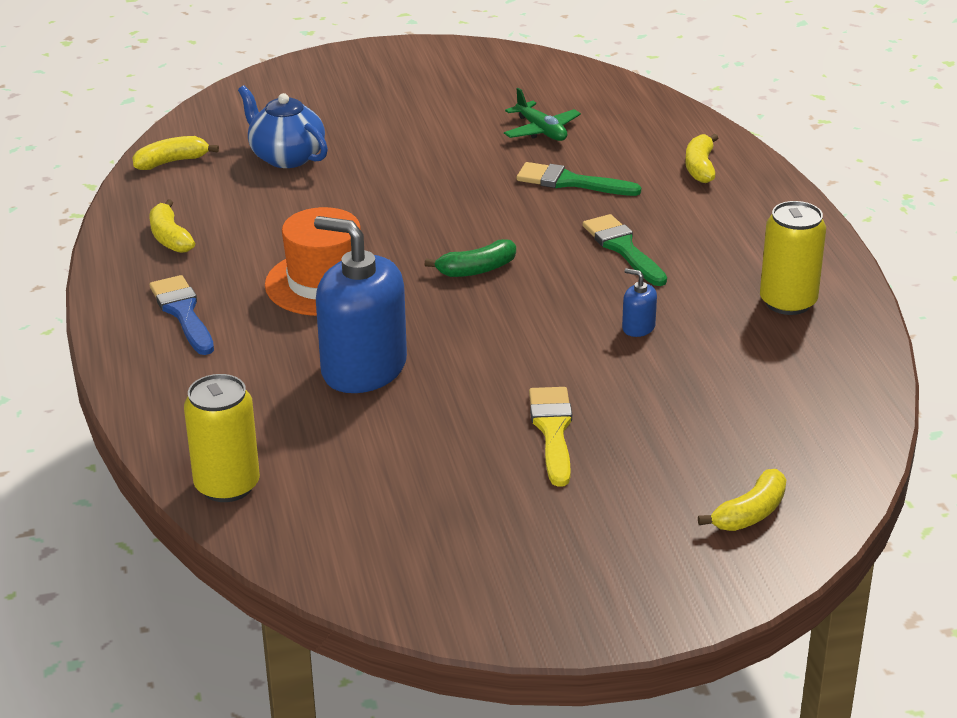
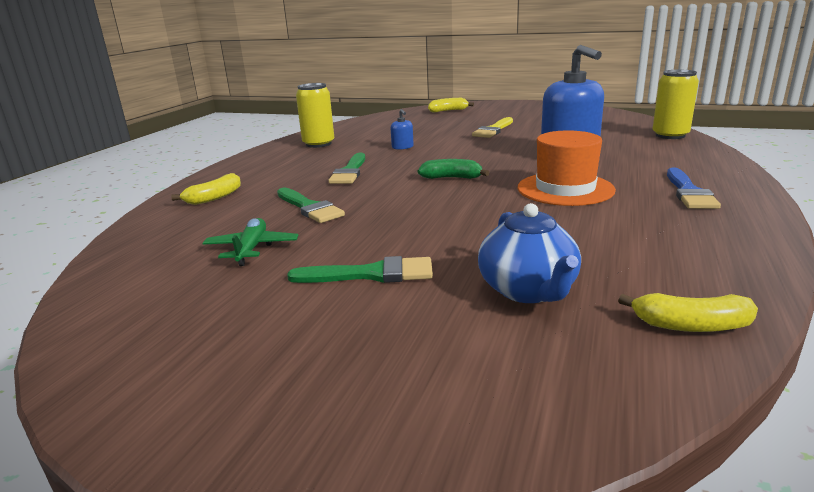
camera: 145 degrees left, 10 degrees down
yellow banana [150,199,195,253] -> none
none -> green brush [287,256,433,283]

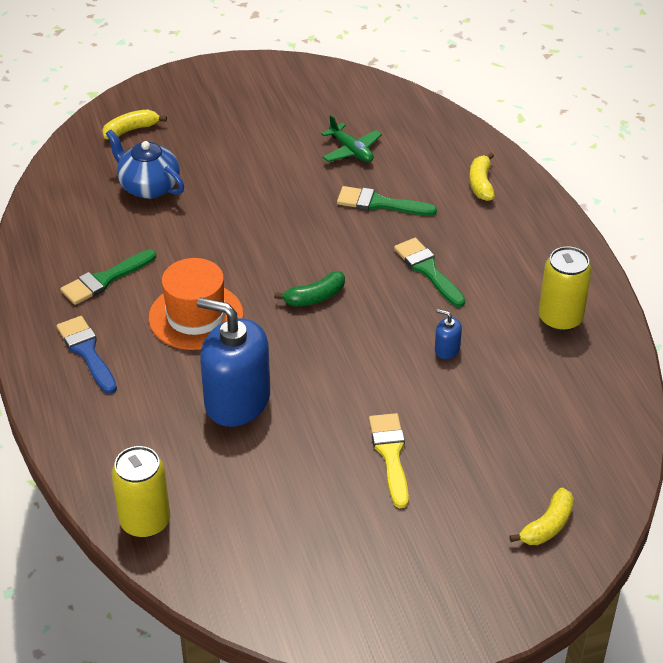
camera: 140 degrees right, 20 degrees up
green brush [287,256,433,283] -> green brush moved to [60,249,156,305]
yellow banana [618,293,758,332] -> yellow banana moved to [102,109,167,139]

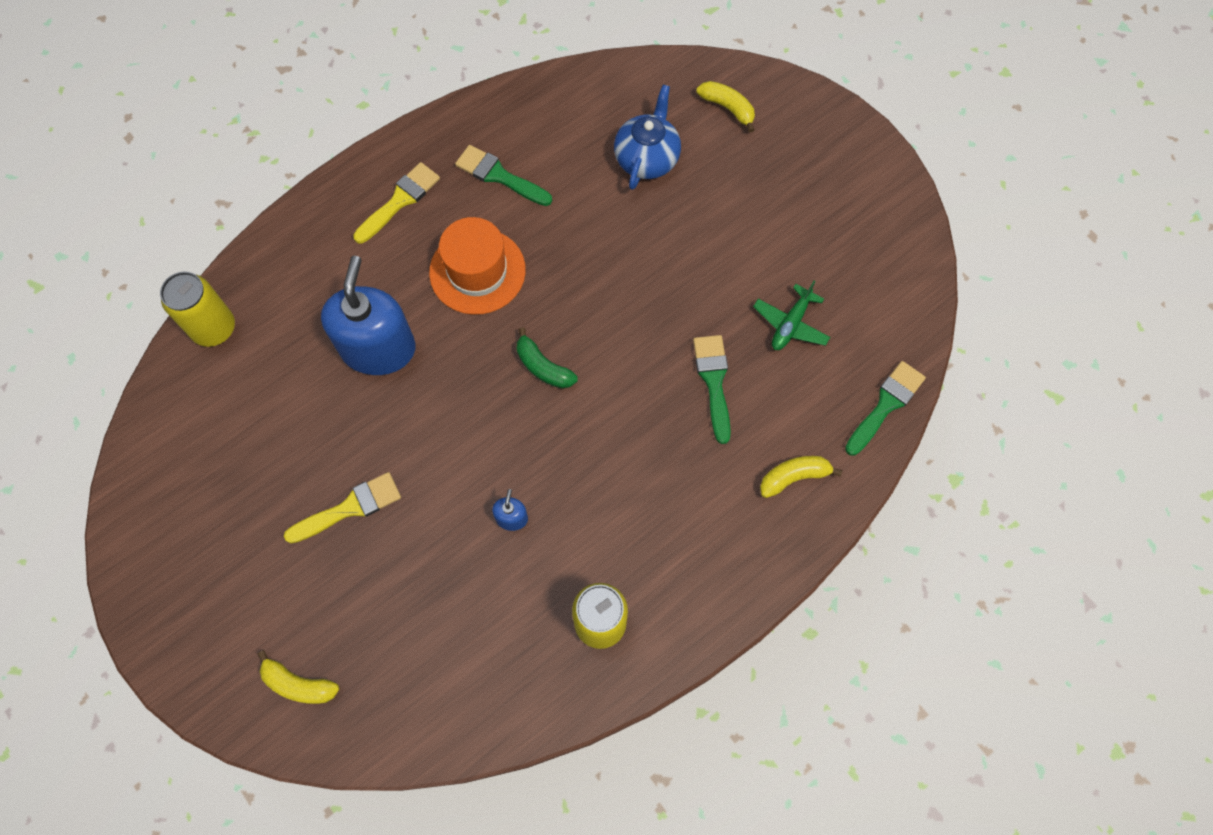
camera: 70 degrees right, 25 degrees up
blue brush [57,316,117,394] -> yellow brush [353,162,440,243]
green brush [394,238,465,307] -> green brush moved to [845,361,926,456]

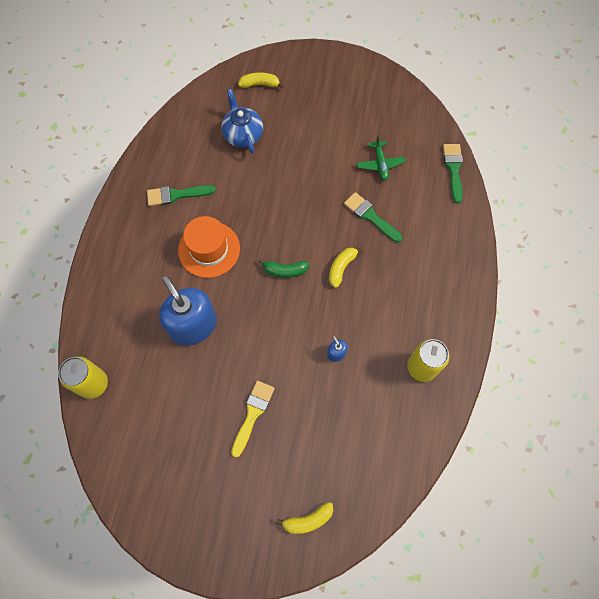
camera: 40 degrees left, 0 degrees up
yellow brush [353,162,440,243] -> none
yellow banana [760,456,842,498] -> yellow banana moved to [329,247,363,288]

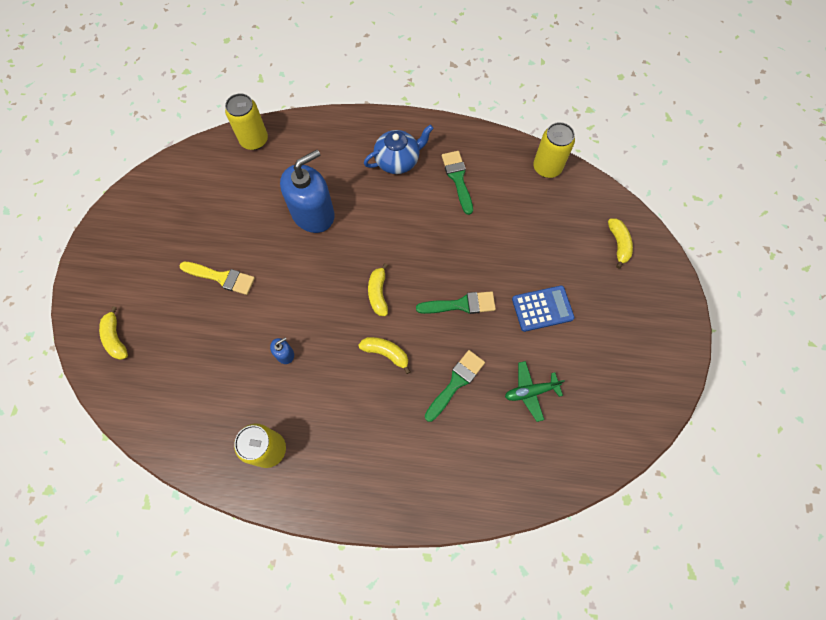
camera: 85 degrees right, 0 degrees up
orange hat [178,216,240,278] -> none
blue teapot [221,89,263,154] -> blue teapot moved to [364,125,434,174]
green banana [258,258,309,278] -> yellow banana [368,263,388,316]
green brush [443,144,463,204] -> green brush moved to [416,291,496,314]
none -> blue calculator [512,285,575,332]
none -> yellow can [533,122,575,178]

